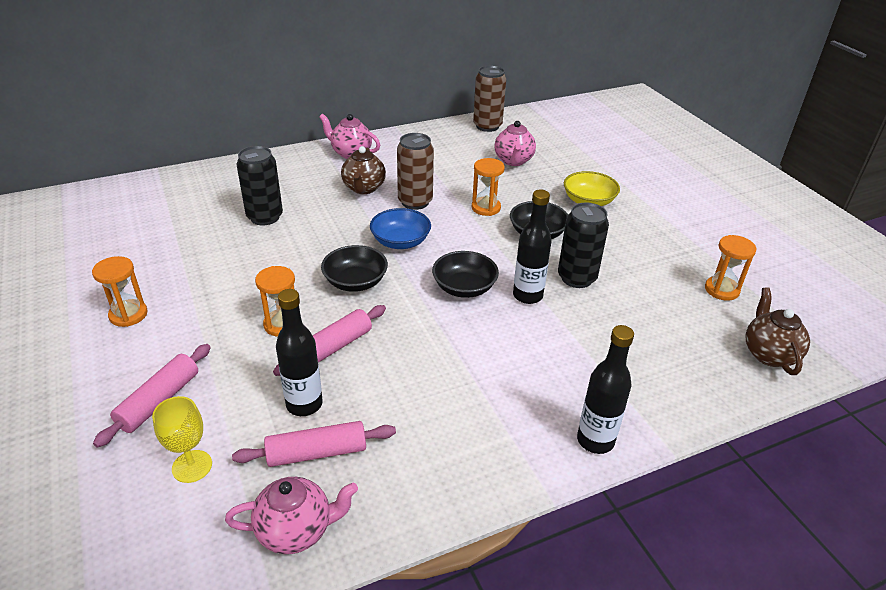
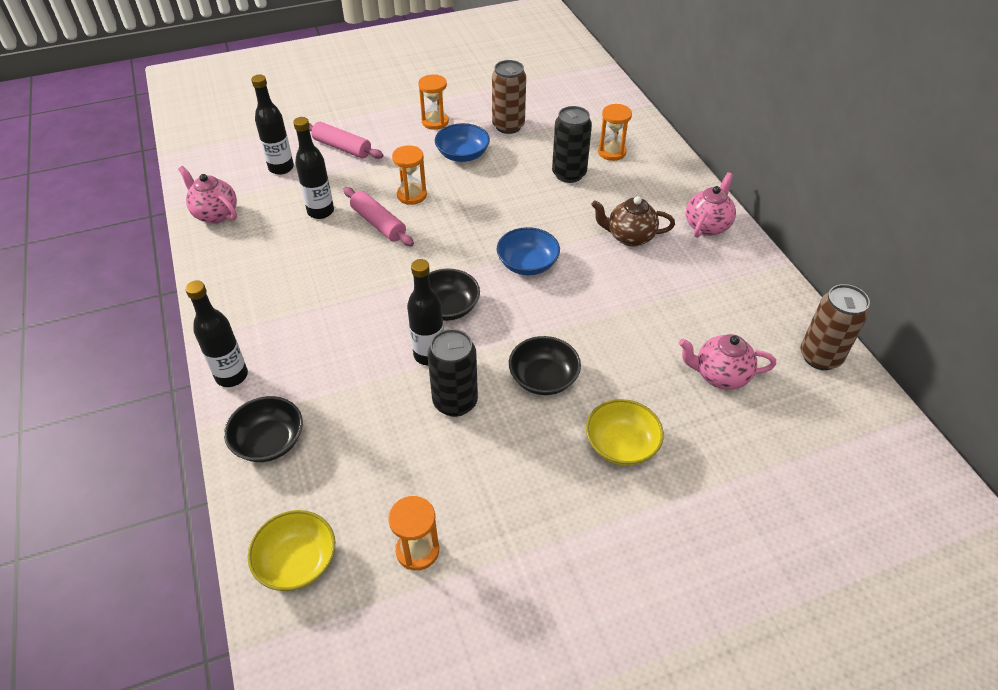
camera: 95 degrees right, 10 degrees up
yellow goblet [152,396,212,483] -> black bottle [251,74,294,175]
pink teapot [225,477,358,554] -> pink teapot turned 135 degrees clockwise [178,166,237,224]
pink rolling pin [232,421,396,467] -> none
black bowl [321,245,388,292] -> black bowl moved to [224,396,303,462]
brown can [397,133,434,210] -> brown can moved to [492,60,526,134]
orange hourglass [472,158,505,216] -> orange hourglass moved to [598,104,632,161]
brown teapot [746,287,810,375] -> yellow bowl [248,510,335,591]
none -> blue bowl [435,123,490,162]

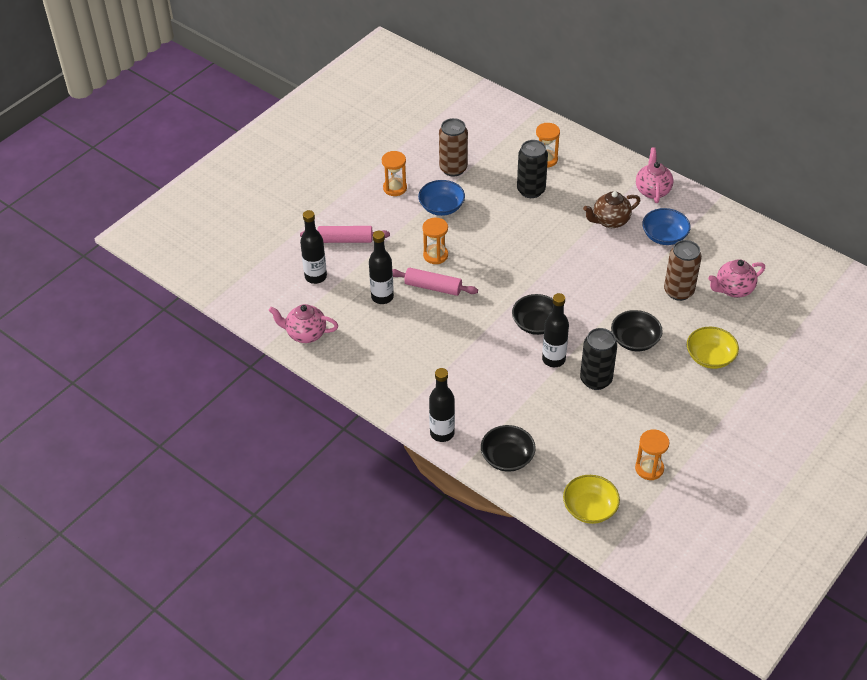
camera: 30 degrees left, 0 degrees up
blue bowl [497,227,560,275] -> blue bowl moved to [642,208,691,245]
brown can [800,284,870,370] -> brown can moved to [664,240,702,301]

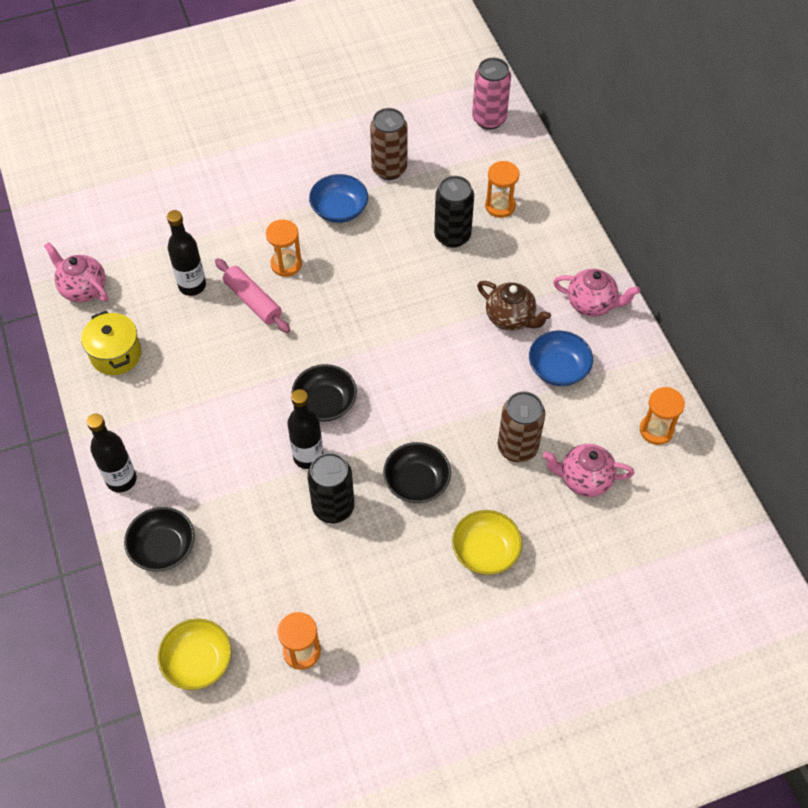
camera: 30 degrees right, 10 degrees up
black bottle [300,210,327,284] -> none
pink rolling pin [300,226,390,243] -> none
orange hourglass [382,151,407,196] -> orange hourglass moved to [640,387,685,445]
brown teapot [583,191,640,228] -> brown teapot turned 150 degrees counterclockwise [477,281,551,331]
pink teapot [636,148,673,203] -> pink teapot turned 75 degrees clockwise [553,269,640,317]
none -> yellow pot [81,311,141,375]
none -> pink can [472,58,511,130]

